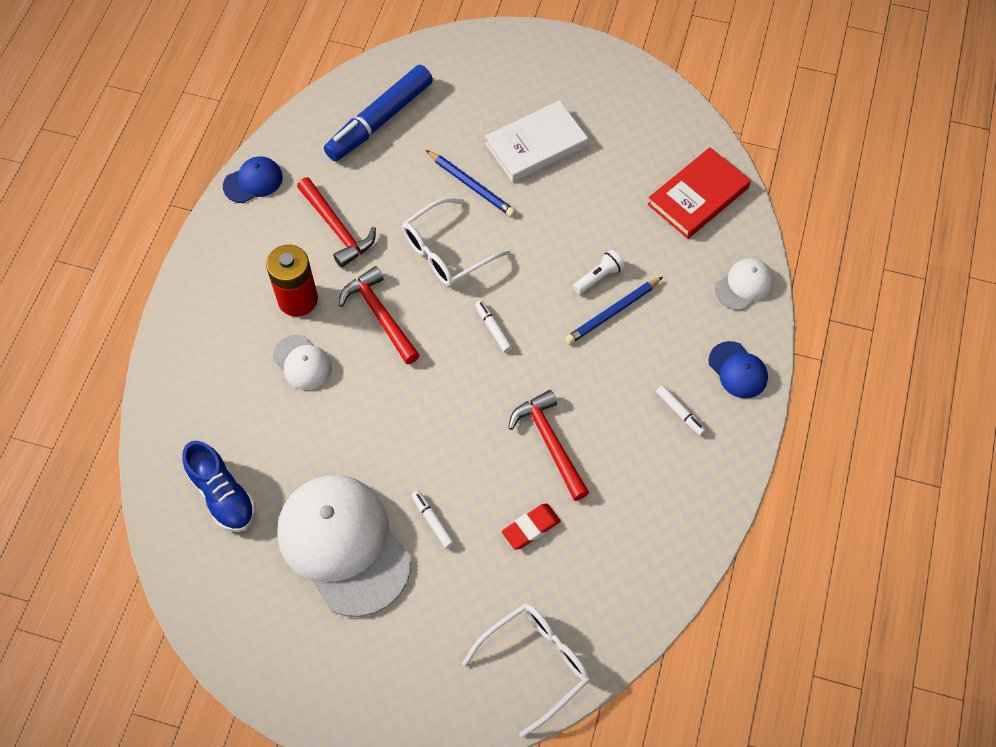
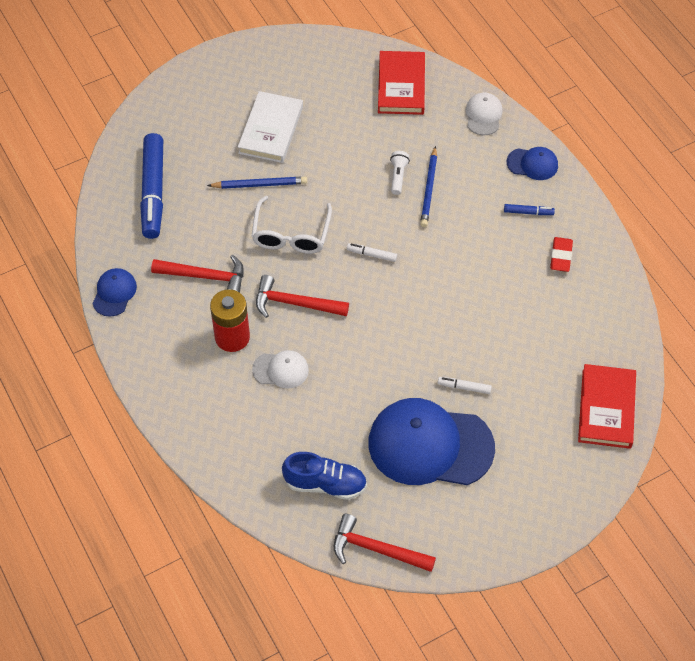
camera: 45 degrees left, 5 degrees down
white cap [277,475,411,617] -> blue cap [368,398,495,485]
white glasses [462,603,590,738] -> red book [578,364,636,449]
red eraser [502,503,561,550] -> red eraser moved to [550,237,573,272]
red hammer [508,390,589,501] -> red hammer moved to [334,514,436,572]
white marker [656,385,706,436] -> blue marker [504,204,555,215]

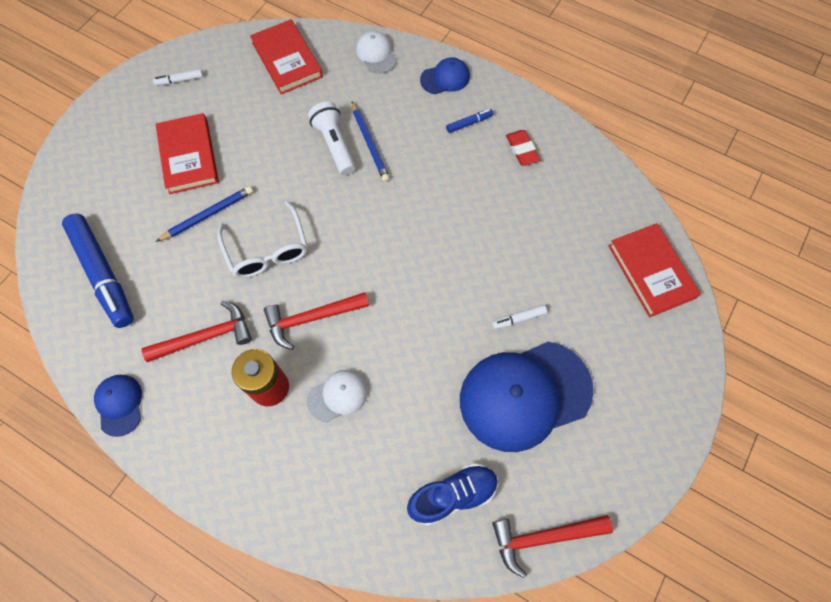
camera: 30 degrees left, 10 degrees up
white book [238,91,303,163] -> red book [156,113,219,194]
white marker [347,243,397,262] -> white marker moved to [153,69,203,86]
white flashlight [390,151,410,195] -> white flashlight [308,101,355,175], size x1.60

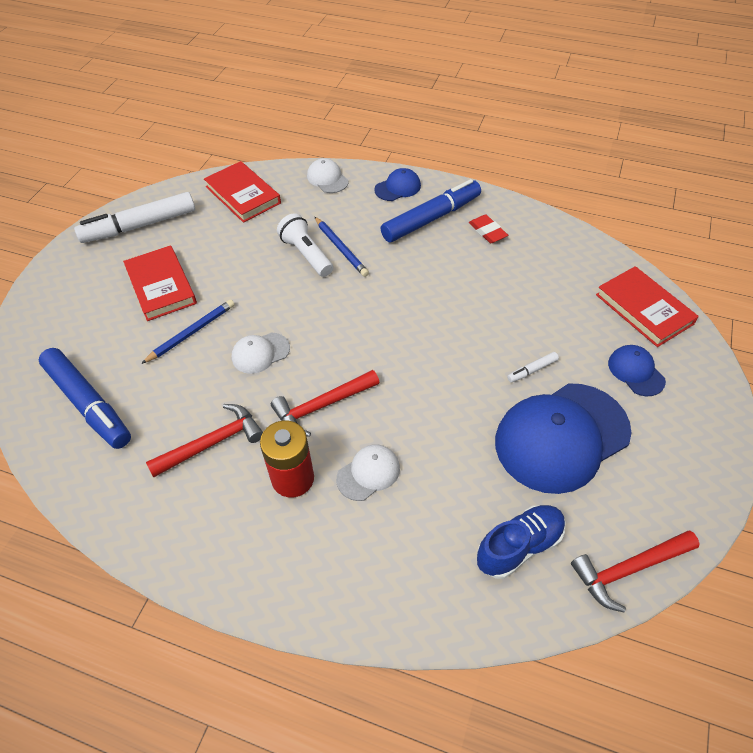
camera: 10 degrees left, 15 degrees down
blue cap [94,375,142,437] -> blue cap moved to [608,345,666,396]
white marker [153,69,203,86] -> white marker [74,192,195,243], size x2.41
white glasses [217,201,308,278] -> white cap [232,332,290,374]
blue marker [446,109,493,133] -> blue marker [381,179,481,242], size x2.41

